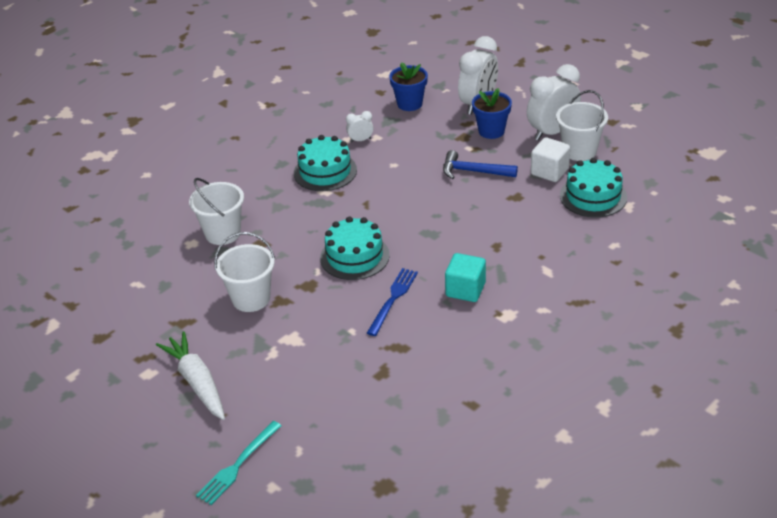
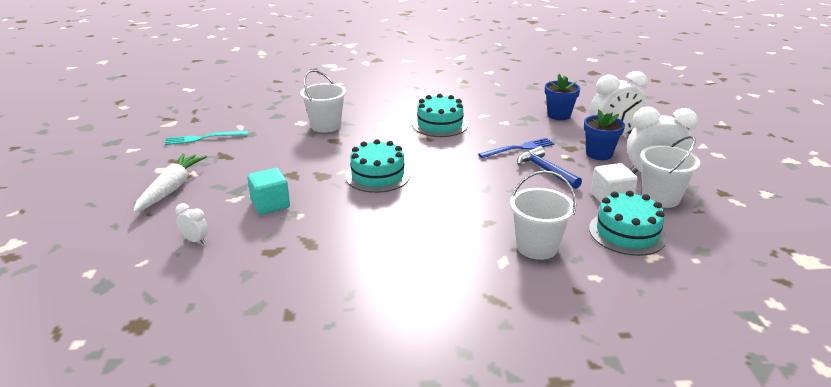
camera: 40 degrees right, 10 degrees down
turquoise fork [196,421,281,505] -> turquoise fork moved to [165,131,248,145]
white bucket [214,232,275,312] -> white bucket moved to [510,171,576,260]
white clock [346,111,373,142] -> white clock moved to [175,203,208,245]
blue fork [367,268,418,336] -> blue fork moved to [478,138,555,158]
turquoise cube [445,253,486,302] -> turquoise cube moved to [247,168,290,215]

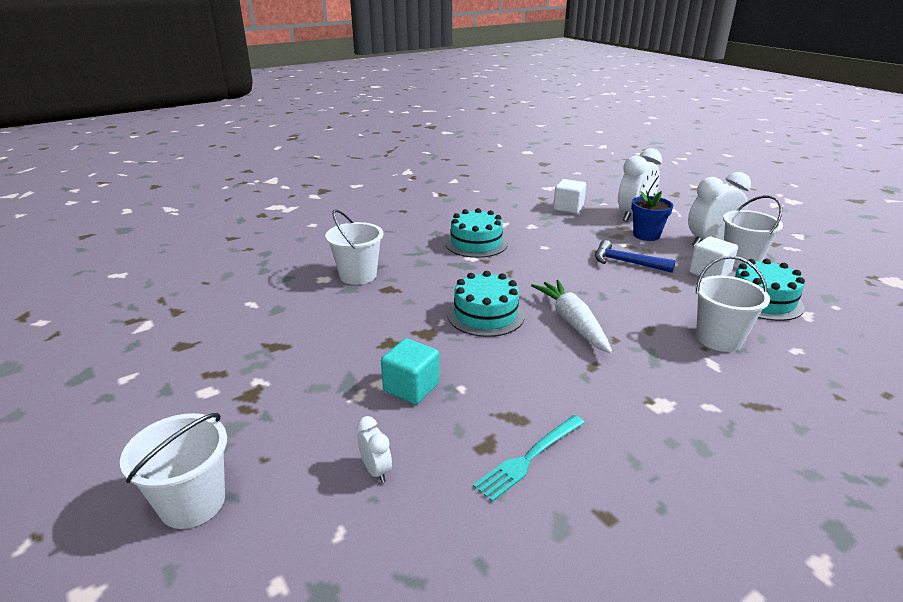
camera: 30 degrees left, 0 degrees up
white carrot [133,153,207,213] -> white carrot moved to [531,280,612,354]
turquoise fork [165,131,248,145] -> turquoise fork moved to [473,415,585,502]
white clock [175,203,208,245] -> white clock turned 60 degrees clockwise [357,416,392,483]
blue fork [478,138,555,158] -> none
blue flower pot [545,74,581,120] -> white cube [553,179,586,214]
none -> white bucket [120,413,227,529]

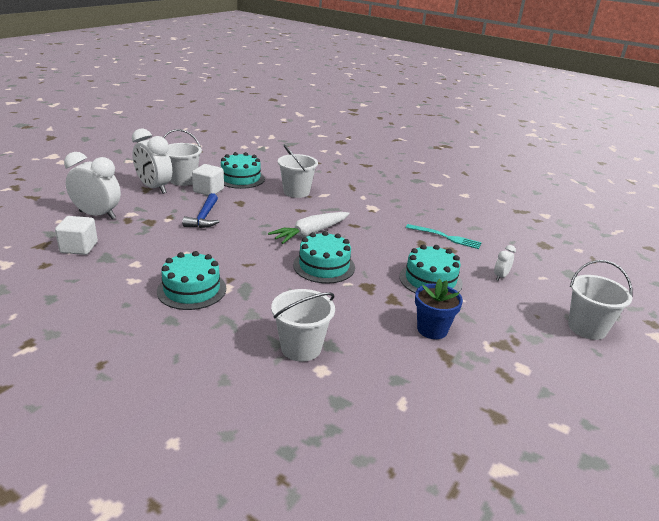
camera: 115 degrees left, 0 degrees up
turquoise cube [381,339,439,404] -> turquoise cake [399,244,463,293]
blue flower pot [631,190,673,241] -> blue flower pot moved to [415,279,463,339]

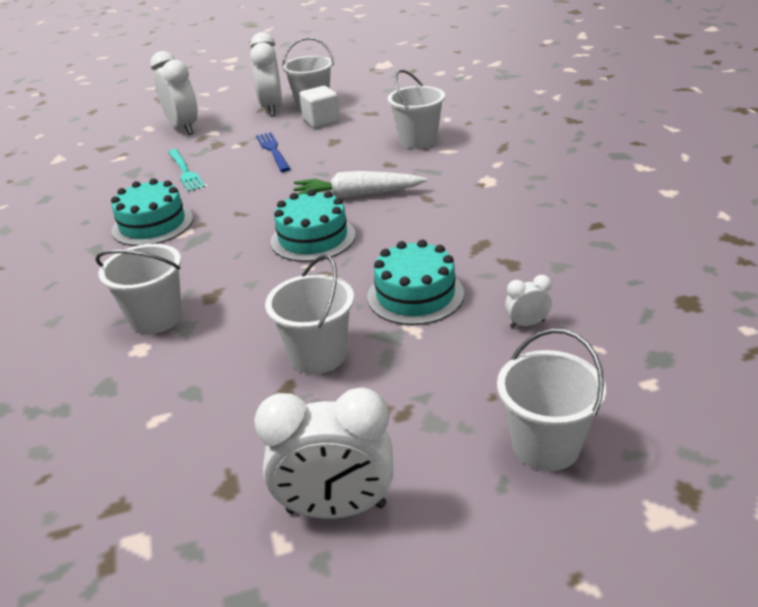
camera: 45 degrees right, 5 degrees up
white cube [55,216,98,255] -> none
blue hammer [182,193,219,228] -> blue fork [256,132,290,172]
turquoise cake [221,152,265,189] -> none
turquoise fork [406,224,482,249] -> turquoise fork moved to [168,149,205,192]
blue flower pot [415,279,463,339] -> white bucket [265,255,354,374]
none -> white clock [254,387,393,519]

